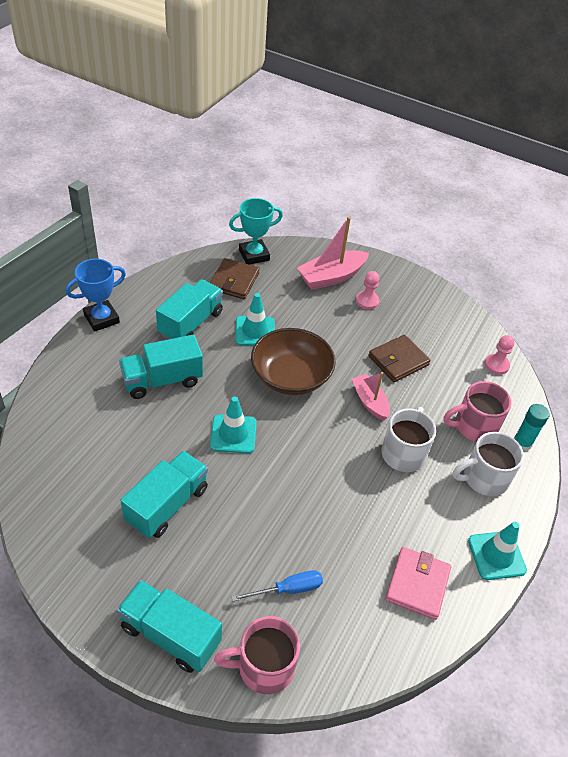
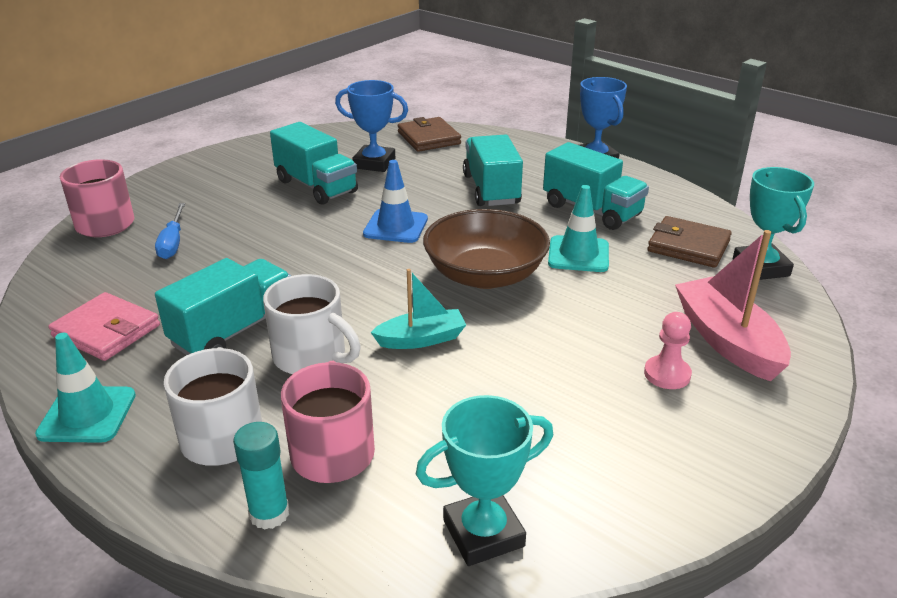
camera: 105 degrees right, 15 degrees down
turquoise truck [117,580,222,673] -> turquoise truck moved to [155,258,291,355]
turquoise traffic cone [210,397,257,454] -> blue traffic cone [363,160,428,243]
pink boat [352,372,390,420] -> turquoise boat [370,269,466,349]
brown wallet [368,335,430,382] -> brown wallet moved to [398,117,461,152]
pink pawn [485,335,514,375] -> turquoise trophy [416,395,553,566]
none -> blue trophy [335,80,408,172]

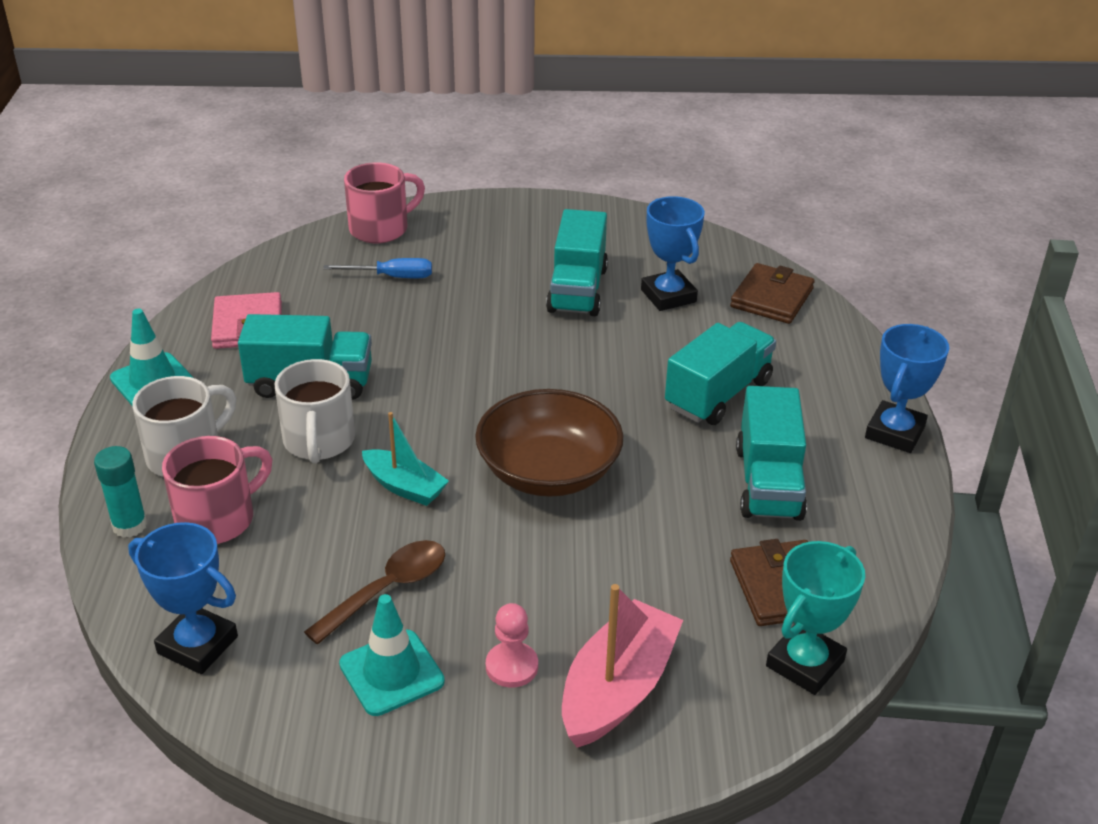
camera: 50 degrees right, 5 degrees up
blue screwdriver [155,203,185,259] -> blue screwdriver turned 135 degrees counterclockwise [323,258,432,278]
blue traffic cone [363,160,428,243] -> none
turquoise trophy [416,395,553,566] -> blue trophy [128,522,238,674]
turquoise traffic cone [548,185,609,272] -> turquoise traffic cone moved to [339,594,445,716]
none -> brown spoon [304,540,445,644]

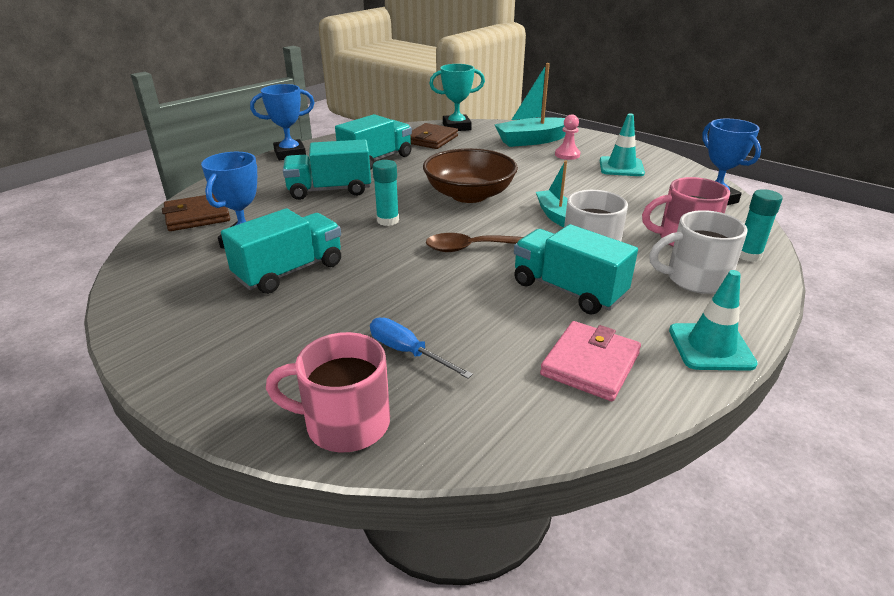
camera: 140 degrees left, 5 degrees down
brown spoon [304,540,445,644] -> brown spoon moved to [426,233,523,252]
pink boat [562,584,683,748] -> turquoise boat [494,63,566,147]
none -> turquoise glue stick [372,160,399,226]

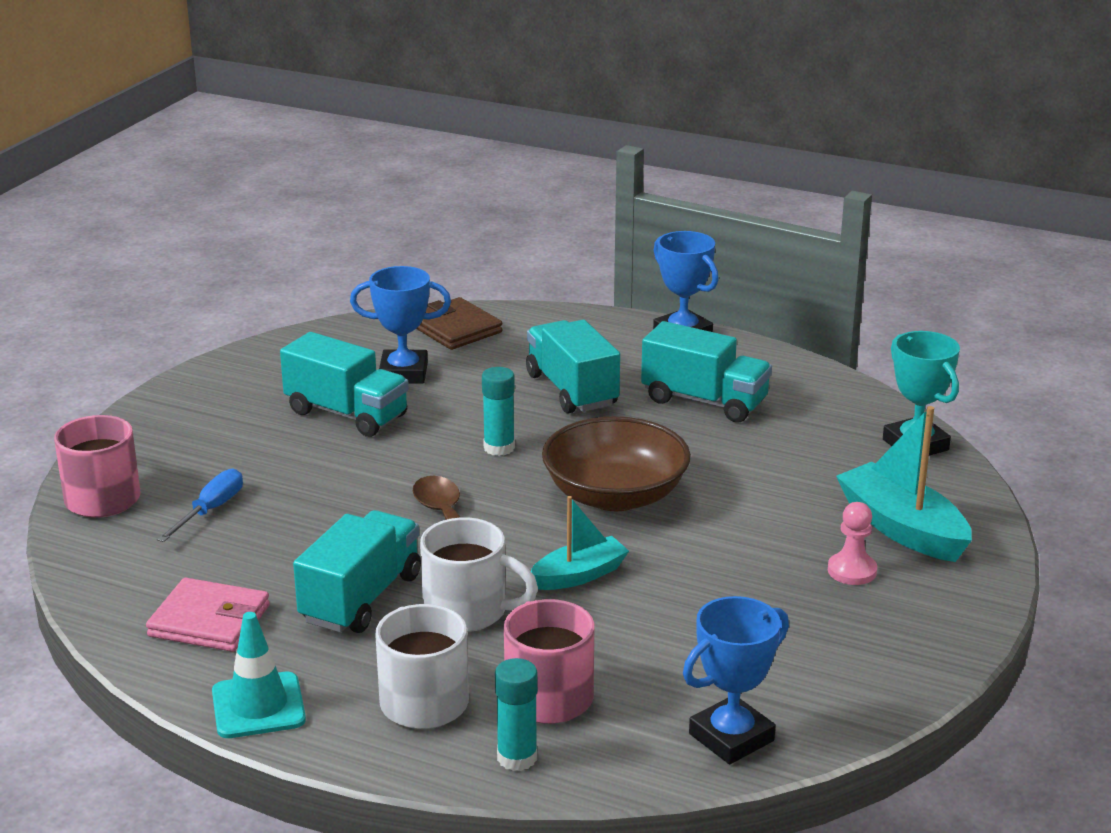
camera: 75 degrees right, 5 degrees down
brown wallet [410,123,458,149] -> none
turquoise traffic cone [600,113,645,176] -> none

